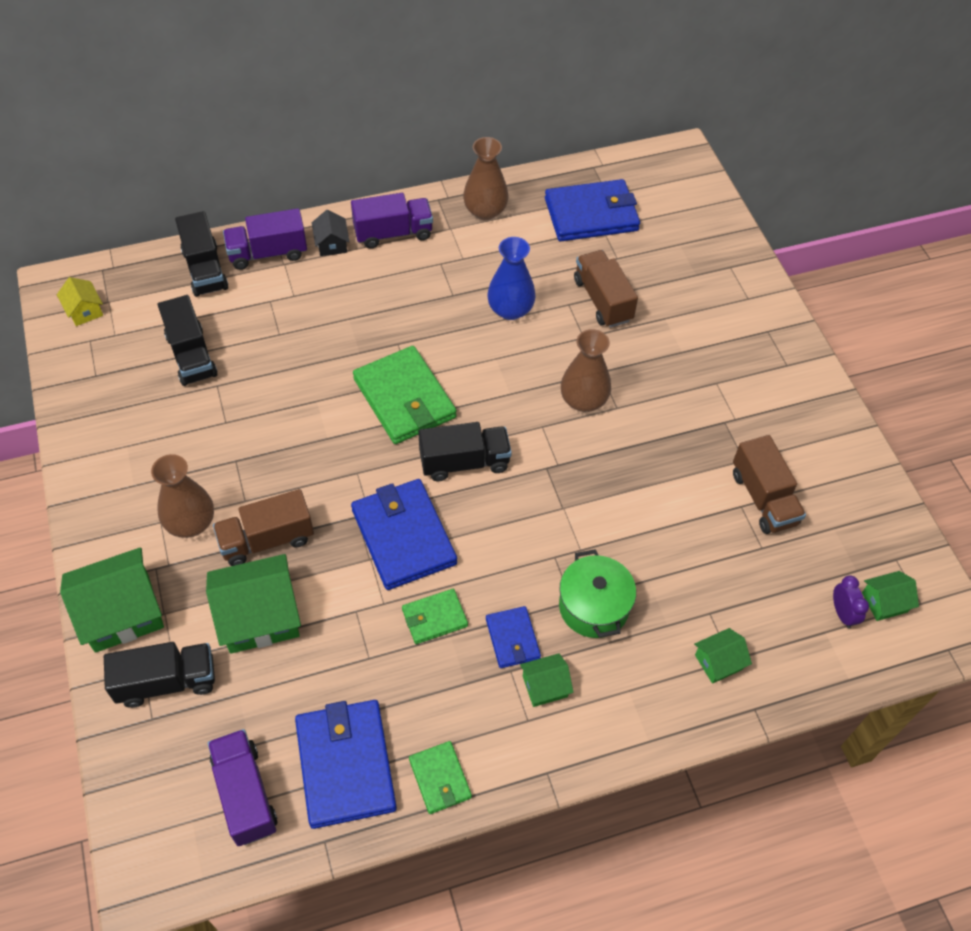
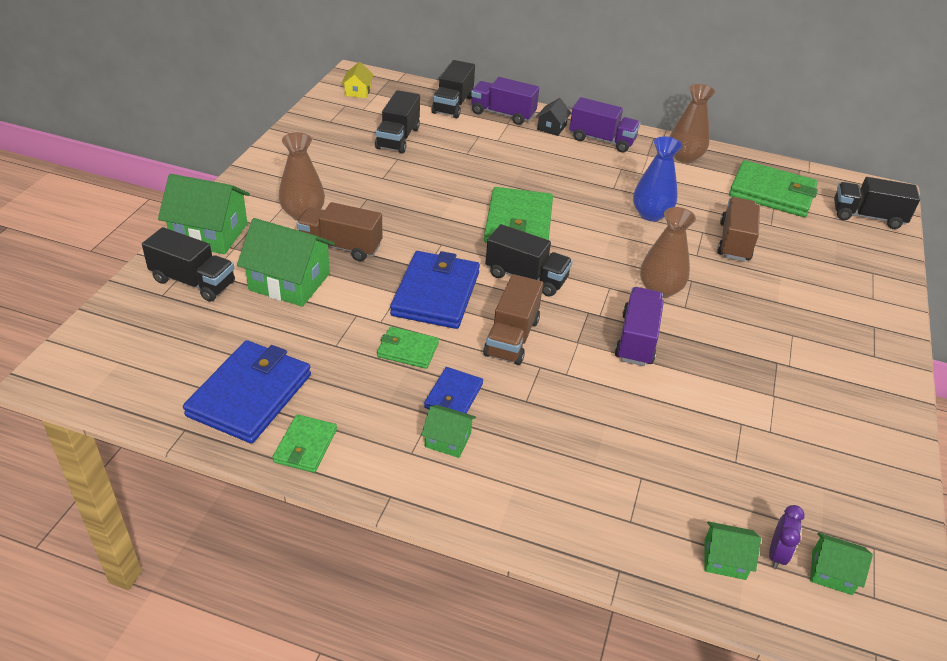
camera: 35 degrees right, 15 degrees down
purple truck [208,729,277,846] -> purple truck moved to [615,287,664,366]
blue wallet [545,179,640,241] -> green wallet [729,160,818,217]
green pot [559,549,636,638] -> none
green house [694,628,752,684] -> green house moved to [704,521,761,580]
brown truck [733,435,806,534] -> brown truck moved to [483,274,543,365]
none -> black truck [834,177,920,229]

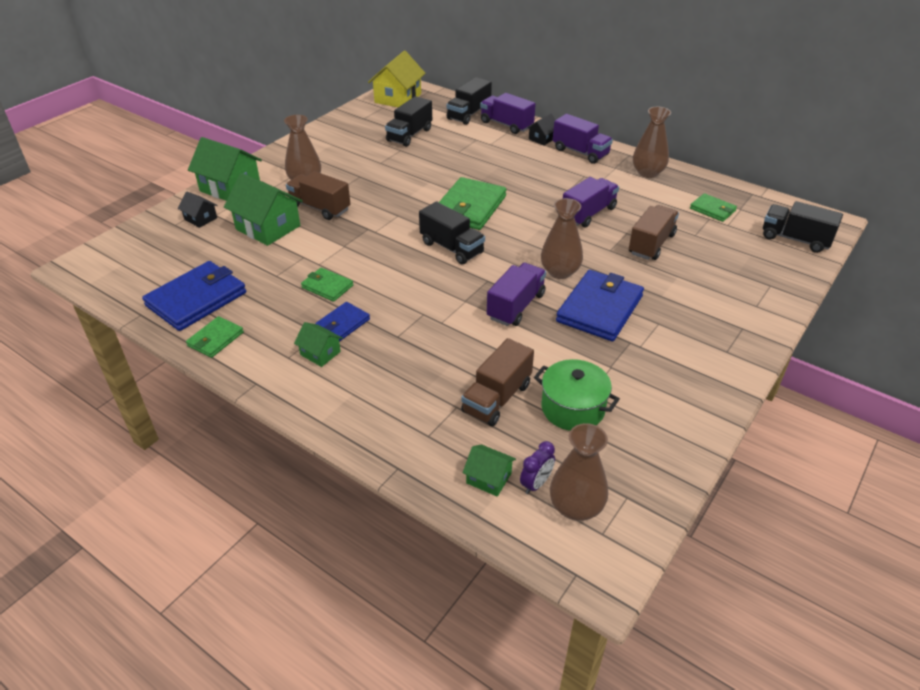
camera: 20 degrees right, 0 degrees up
black truck [142,227,235,302] -> black house [178,191,218,228]
yellow house [341,62,373,98] -> yellow house [368,50,425,107], size x1.94
blue wallet [390,251,480,329] -> blue wallet moved to [556,270,644,341]
brown truck [483,274,543,365] -> brown truck moved to [461,338,534,426]
blue vase [633,136,682,221] -> purple truck [563,177,619,228]
green wallet [729,160,818,217] -> green wallet [690,193,737,222], size x0.53
green house [810,533,873,595] -> brown vase [550,423,608,521]
none -> green pot [534,359,620,431]

